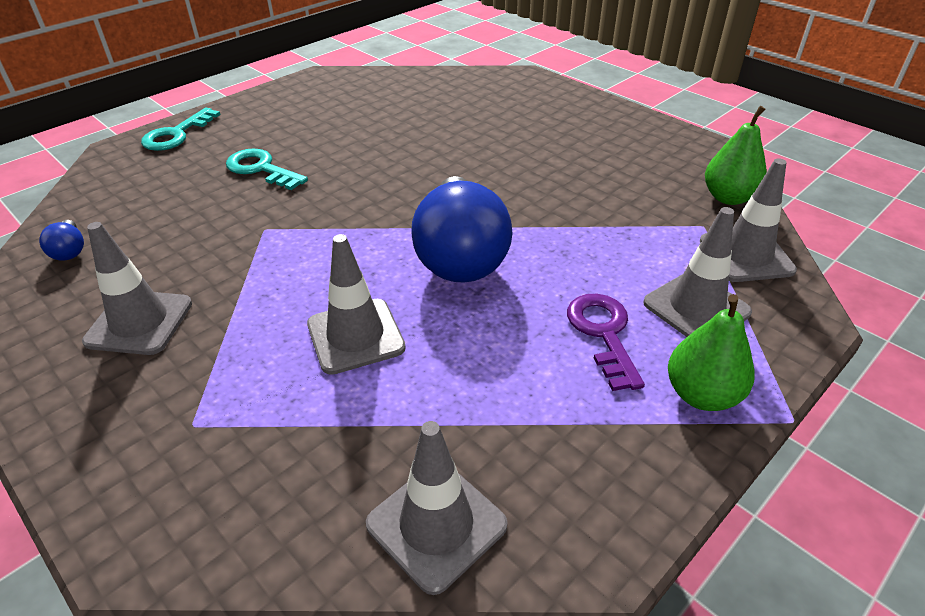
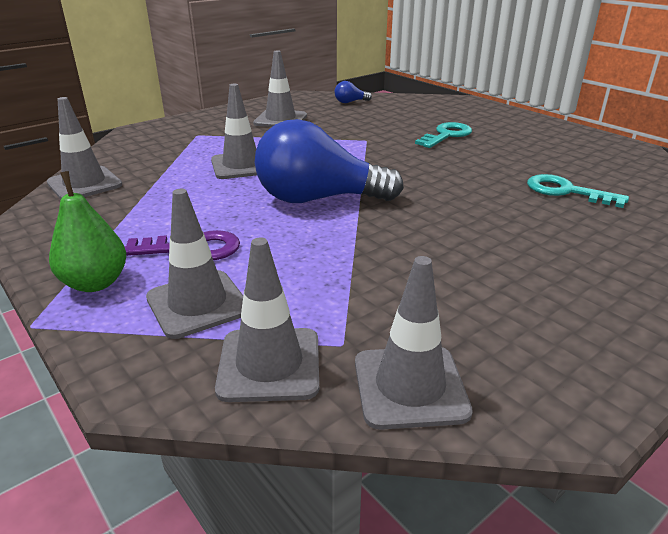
camera: 95 degrees right, 10 degrees down
turquoise key [141,107,220,151] -> turquoise key moved to [527,174,629,208]
green pear [705,106,767,205] -> grey traffic cone [355,256,473,430]

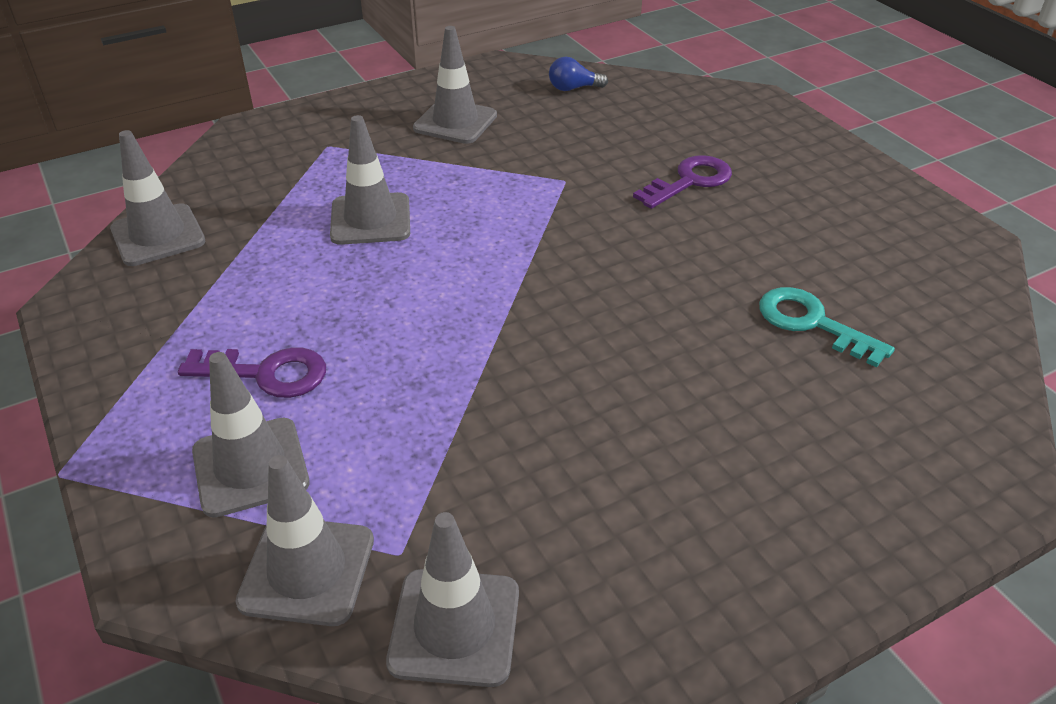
camera: 10 degrees right, 10 degrees up
green pear [49,171,126,292] -> none
blue light bulb [255,119,404,203] -> none
turquoise key [415,122,472,148] -> purple key [633,155,732,209]

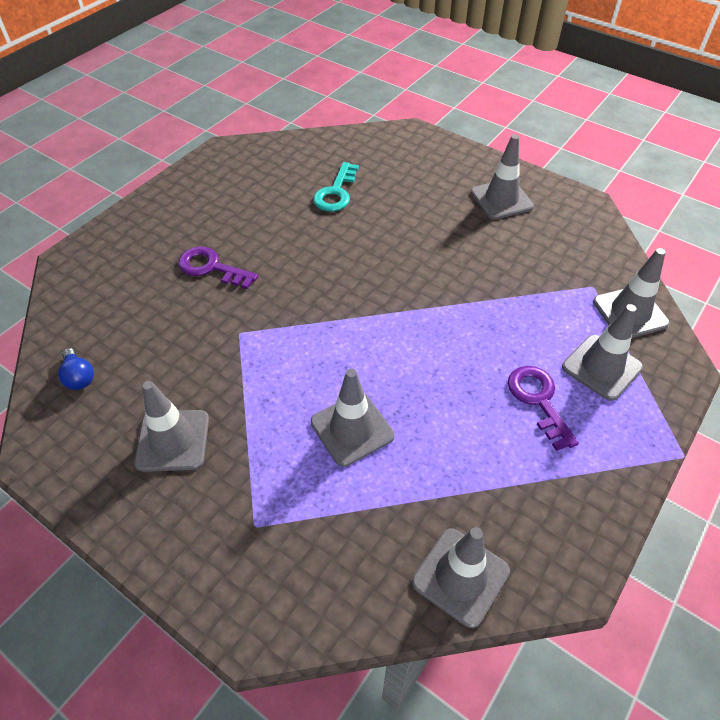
camera: 115 degrees left, 10 degrees up
grey traffic cone [386,512,519,687] -> grey traffic cone moved to [471,134,534,220]

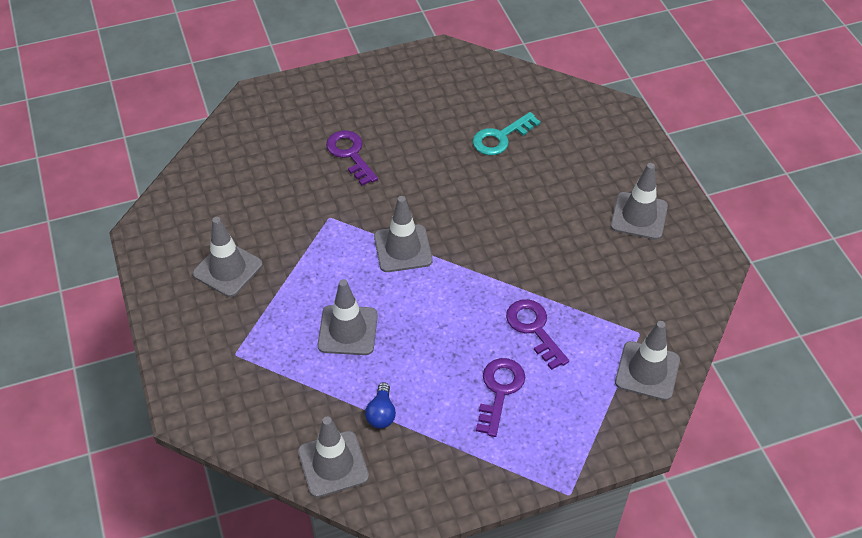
camera: 35 degrees right, 0 degrees up
blue light bulb [58,348,94,390] -> blue light bulb moved to [365,382,396,429]
grey traffic cone [562,304,643,401] -> grey traffic cone moved to [374,196,432,272]
none -> purple key [506,299,569,370]

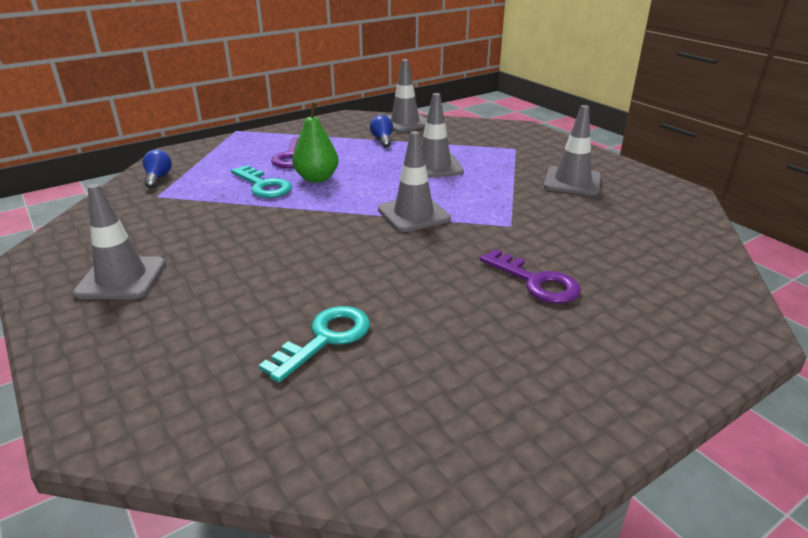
camera: 165 degrees right, 20 degrees down
purple key [506,299,569,370] -> turquoise key [231,165,292,198]
grey traffic cone [615,321,680,401] -> blue light bulb [143,149,172,188]
none -> green pear [292,102,338,183]

